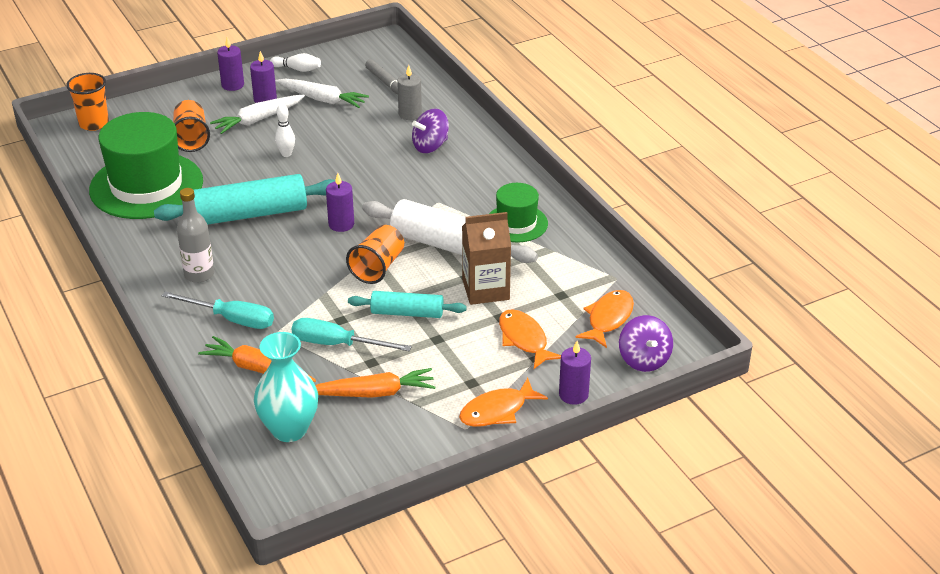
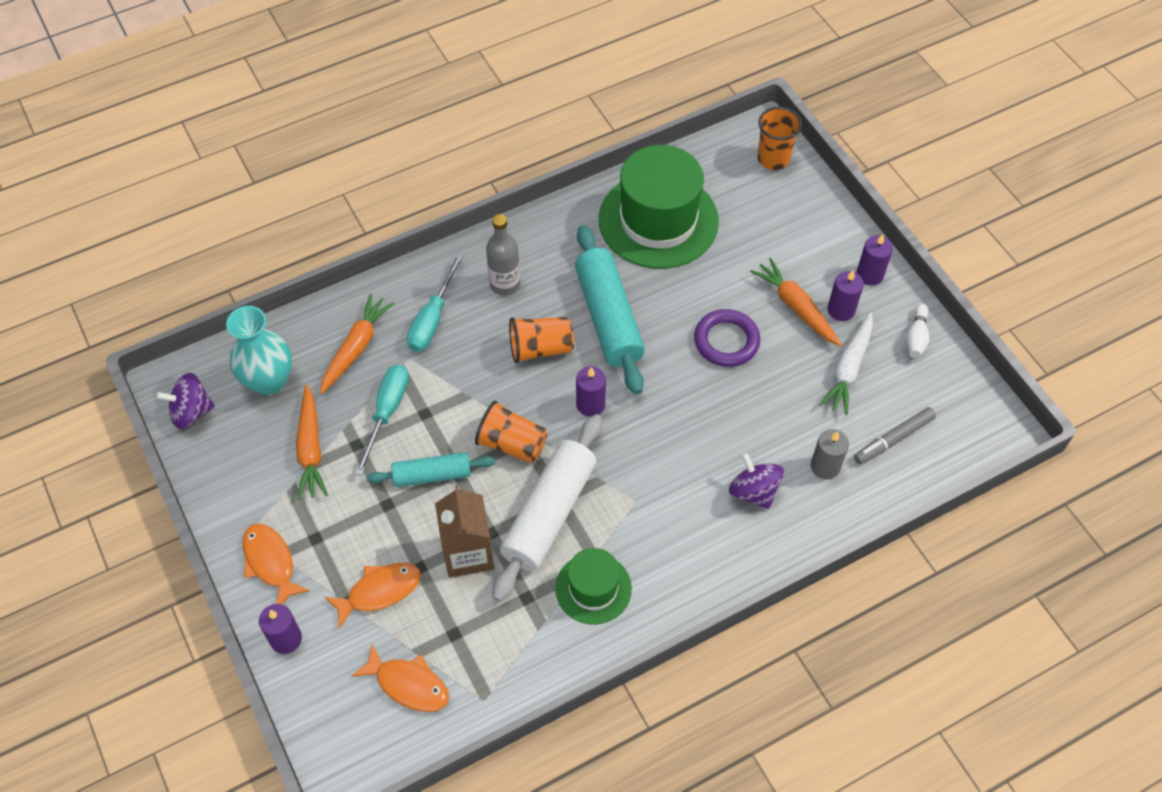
camera: 90 degrees right, 20 degrees up
orange cup [173,100,210,152] -> orange cup moved to [509,317,574,364]
white carrot [210,95,305,134] -> orange carrot [750,258,842,346]
white bowling pin [275,104,295,157] -> purple ring [694,309,760,367]
turquoise rolling pin [348,291,467,318] -> turquoise rolling pin turned 75 degrees clockwise [366,452,495,487]
purple spinning top [619,315,673,372] -> purple spinning top moved to [156,373,215,429]

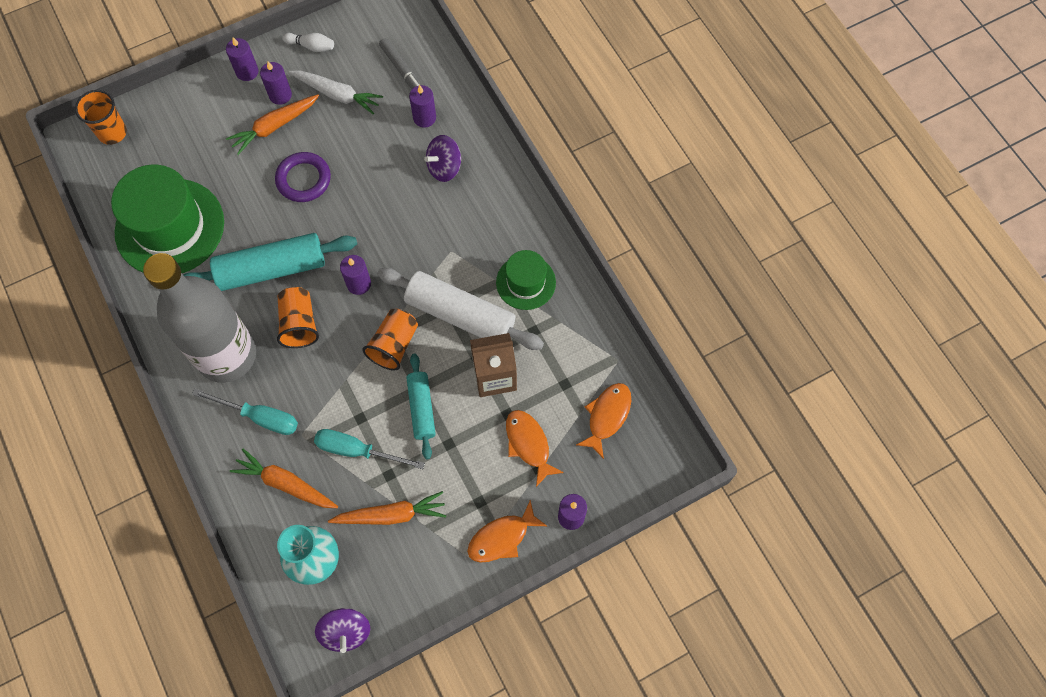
camera: 90 degrees left, 10 degrees up
grey bottle [486,214,520,296] -> grey bottle [143,253,256,383], size x2.16
grey candle [811,429,849,479] -> purple candle [409,85,436,128]

